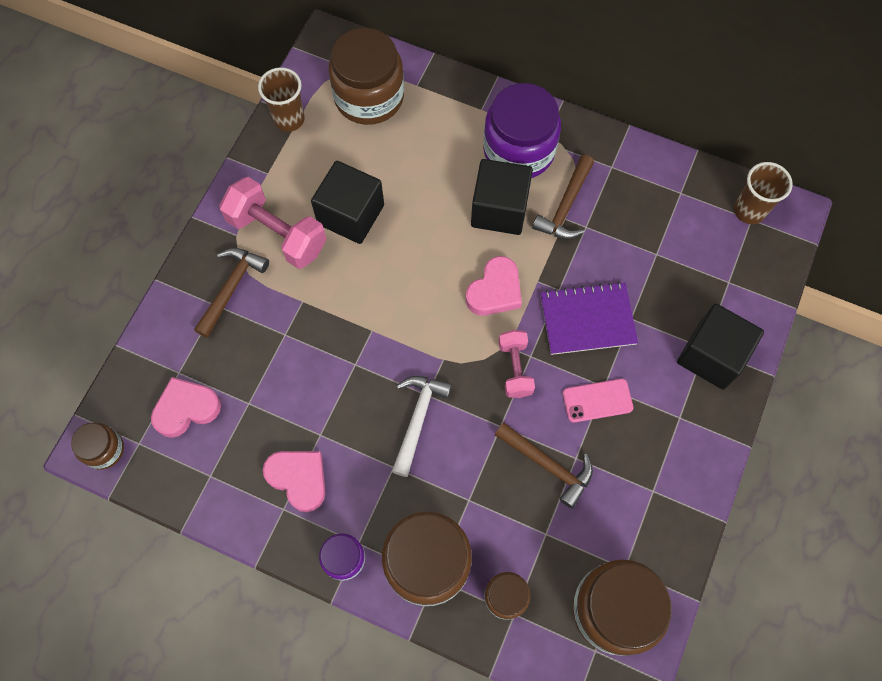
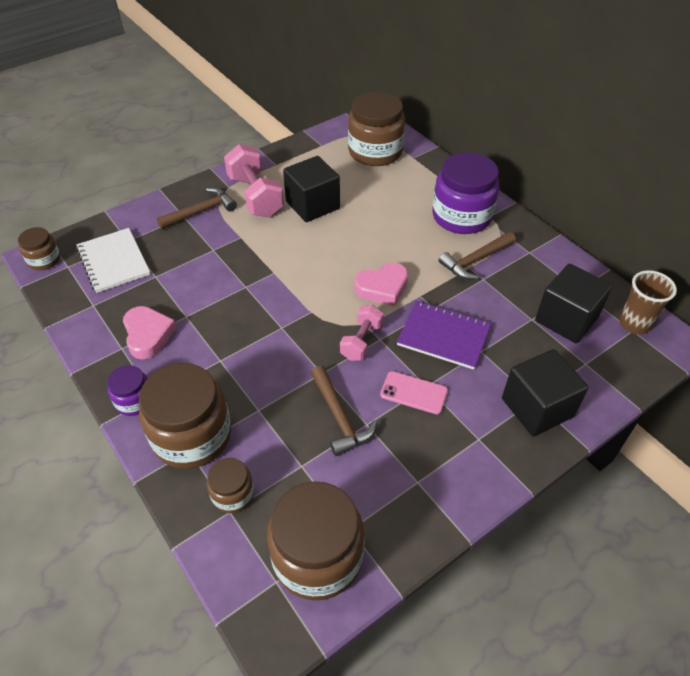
camera: 30 degrees right, 20 degrees down
pink heart [151,377,221,438] -> white notebook [76,228,150,293]
brown cup [258,67,305,132] -> none
white hammer [392,376,452,477] -> none
black cube [471,159,533,235] -> black cube moved to [535,264,612,343]

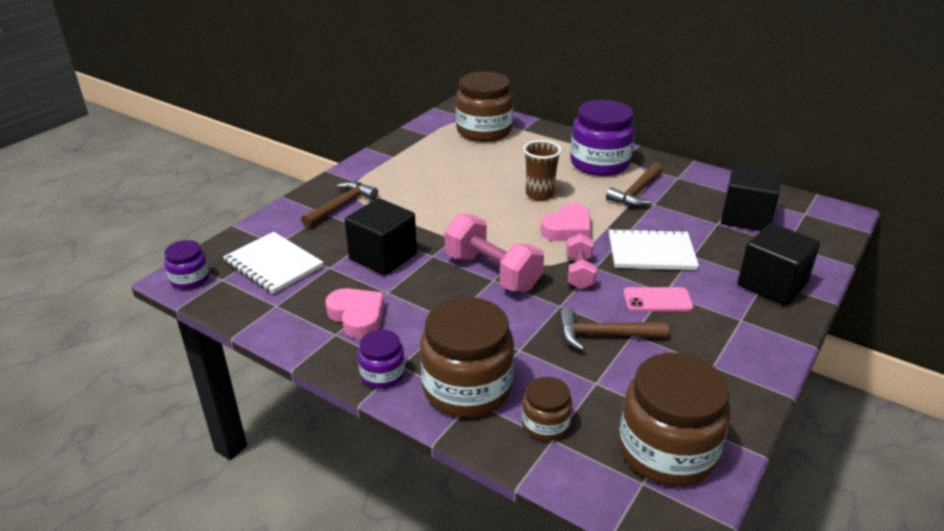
camera: 20 degrees left, 15 degrees down
brown jar [18,227,60,270] -> purple jar [164,240,209,290]
pink dumbbell [224,144,284,217] -> pink dumbbell moved to [444,213,544,292]
black cube [283,156,340,222] -> black cube moved to [345,198,417,276]
brown hammer [311,366,377,456] -> brown hammer turned 135 degrees clockwise [559,308,669,351]
purple notebook [397,301,491,369] -> white notebook [609,228,699,270]
brown cup [619,270,677,334] -> brown cup moved to [523,140,562,201]

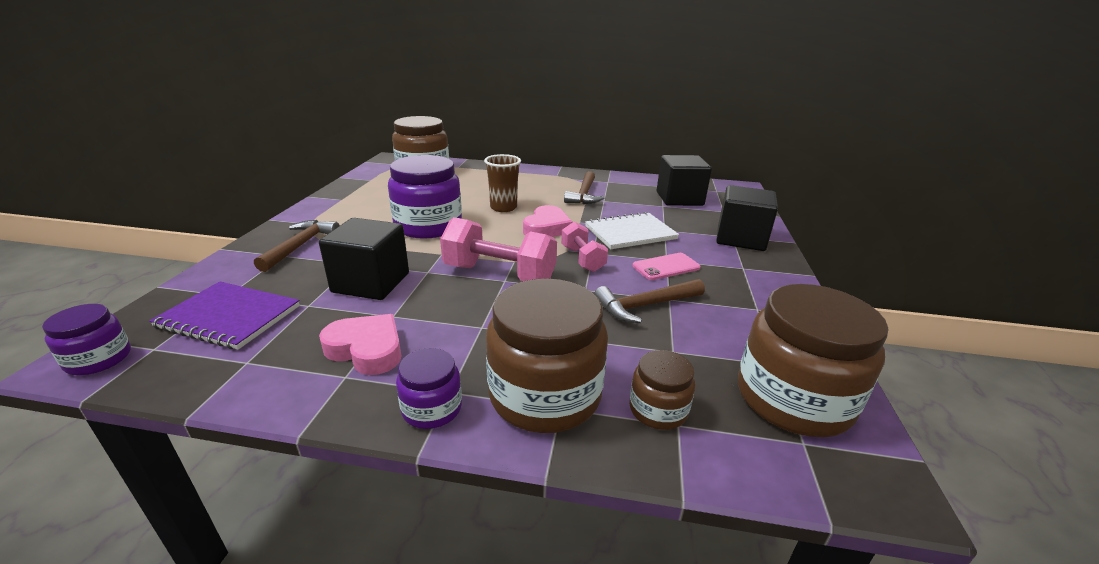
camera: 25 degrees left, 5 degrees down
white notebook [223,232,324,294] -> purple notebook [149,282,300,350]
purple jar [570,100,635,176] -> purple jar moved to [388,155,462,239]

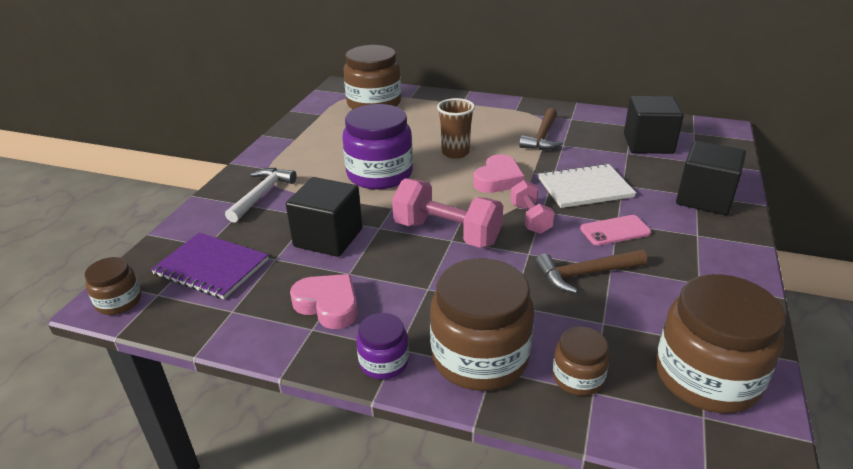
camera: 10 degrees right, 5 degrees up
purple jar [42,304,131,375] -> brown jar [85,257,141,315]
brown hammer [254,220,340,272] -> white hammer [225,168,297,223]

